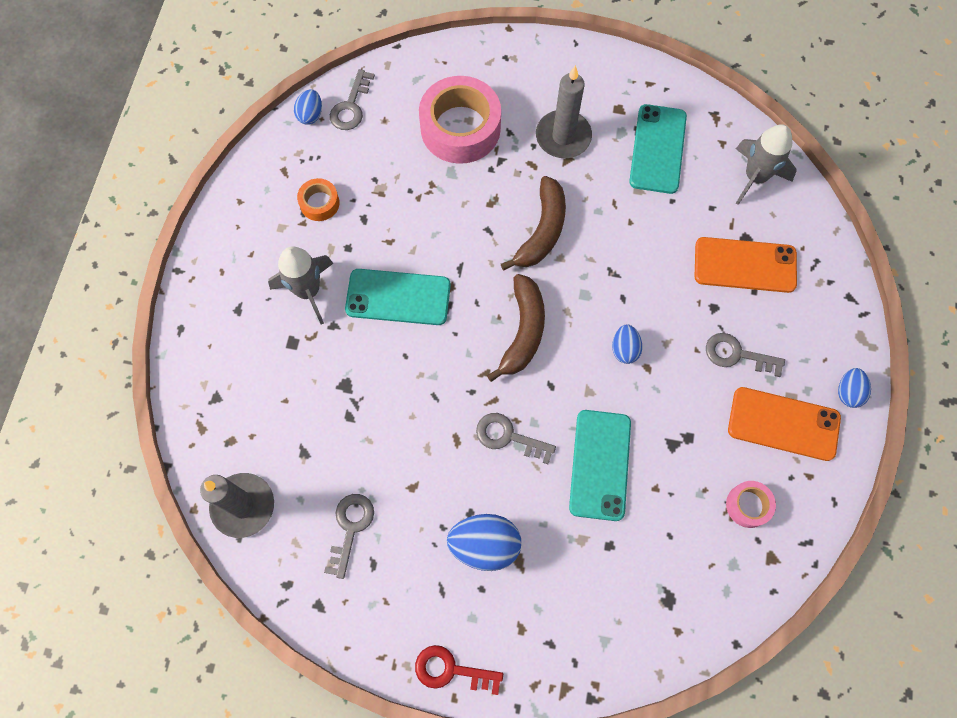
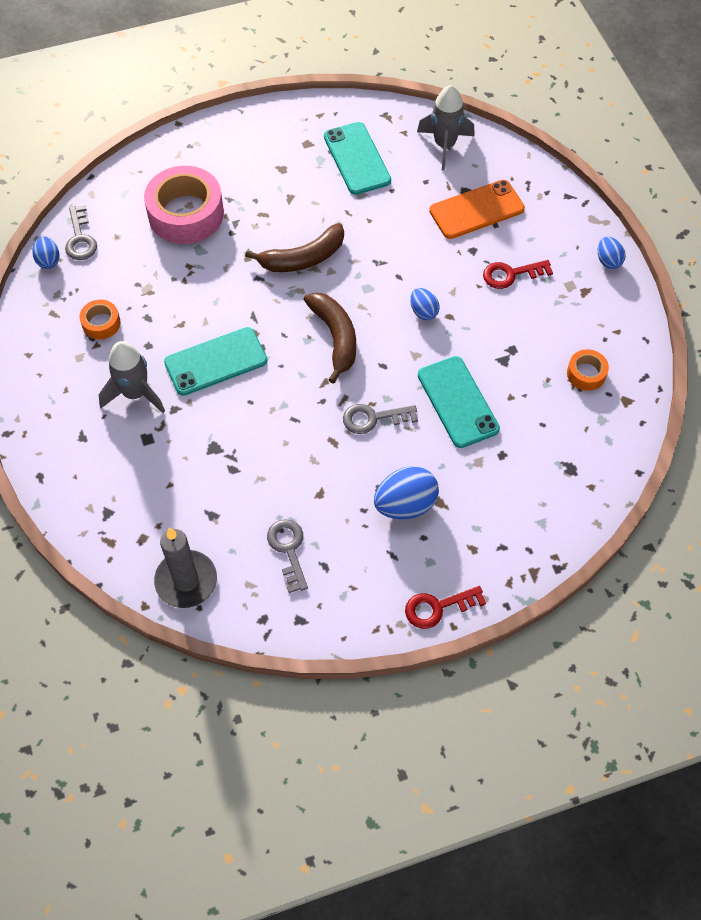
camera: 30 degrees left, 10 degrees down
brown banana [501,176,566,270] -> brown banana turned 75 degrees clockwise [245,223,344,272]
grey candle [536,65,592,158] -> none
grey key [706,333,785,377] -> red key [483,260,553,289]
pink tape [726,481,776,528] -> orange tape [567,349,609,391]
orange phone [728,387,841,461] -> none

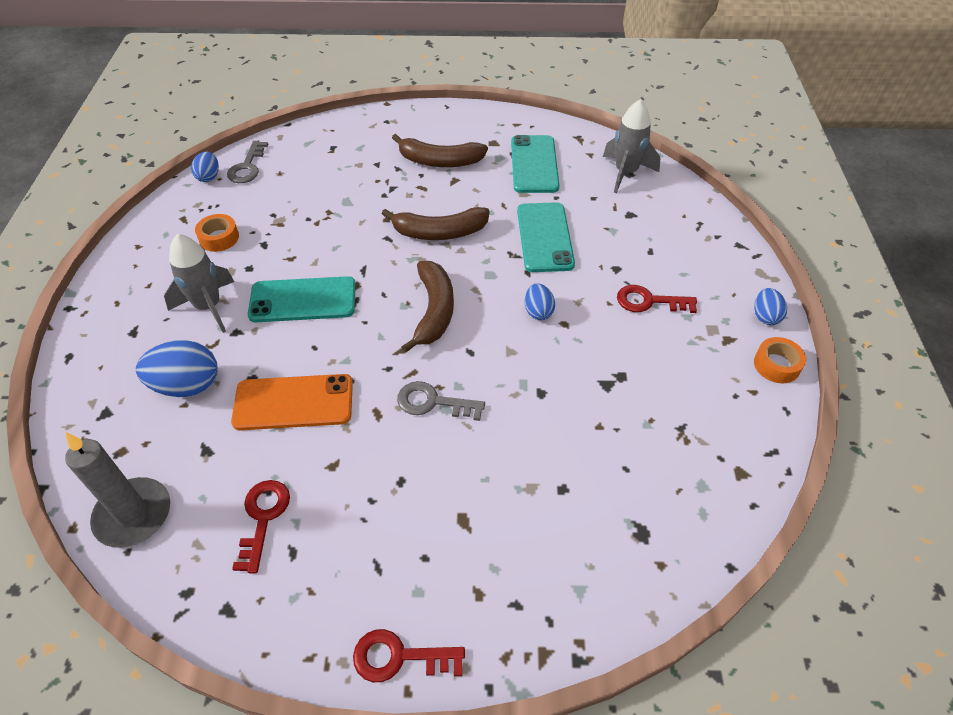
camera: 20 degrees right, 10 degrees down
pink tape [144,166,224,244] -> none
grey key [267,519,308,593] -> red key [232,480,290,573]
blue egg [374,466,439,519] -> blue egg moved to [136,340,218,397]
turquoise phone [418,356,500,448] -> turquoise phone moved to [517,202,575,272]
orange phone [429,180,525,239] -> orange phone moved to [231,374,353,430]
orange tape [567,349,609,391] -> orange tape moved to [754,337,806,383]
none -> brown banana [392,134,488,167]

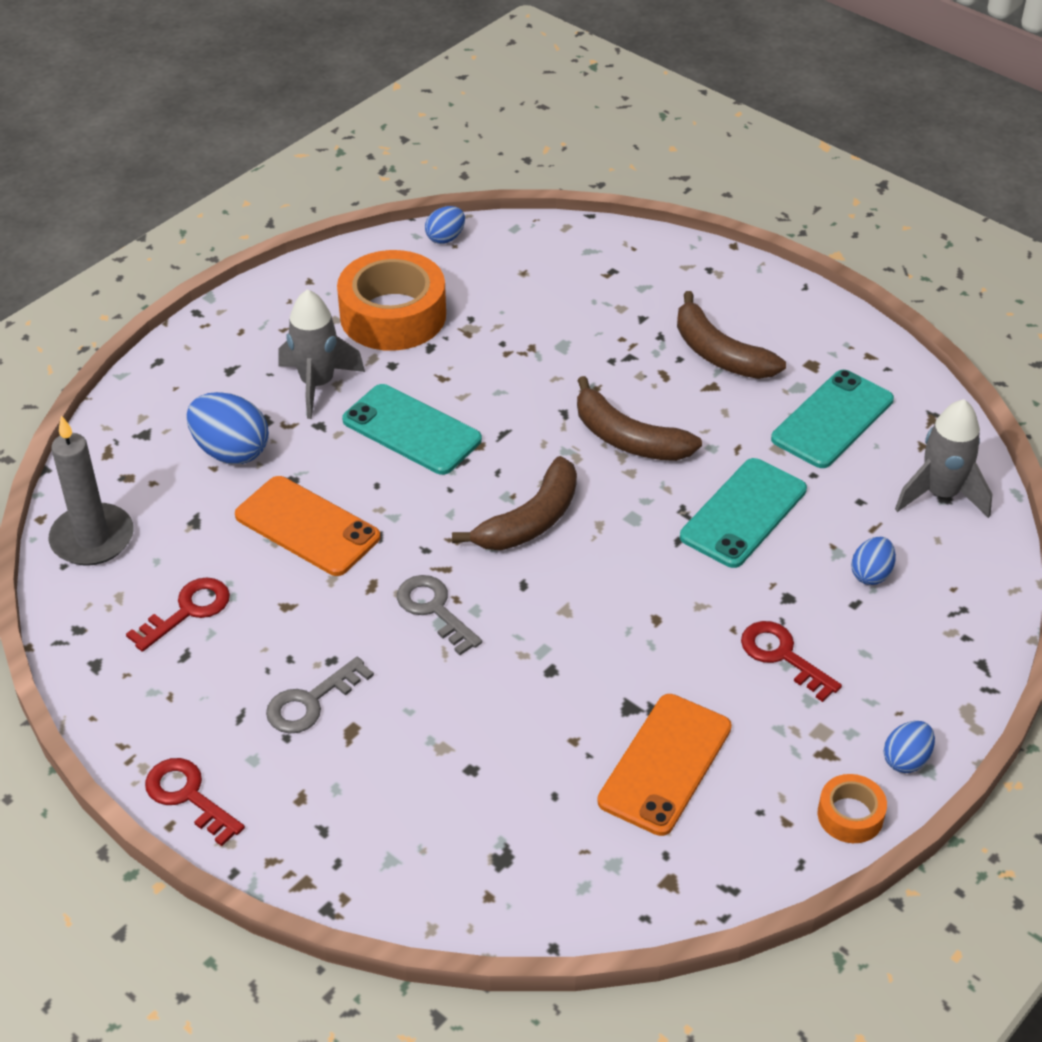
camera: 40 degrees right, 5 degrees down
orange tape [195,214,239,252] -> orange tape [337,250,446,351], size x2.09
grey key [227,141,269,183] -> grey key moved to [266,657,374,734]
blue egg [525,283,555,320] -> blue egg moved to [851,537,896,585]
none -> orange phone [597,694,732,836]

